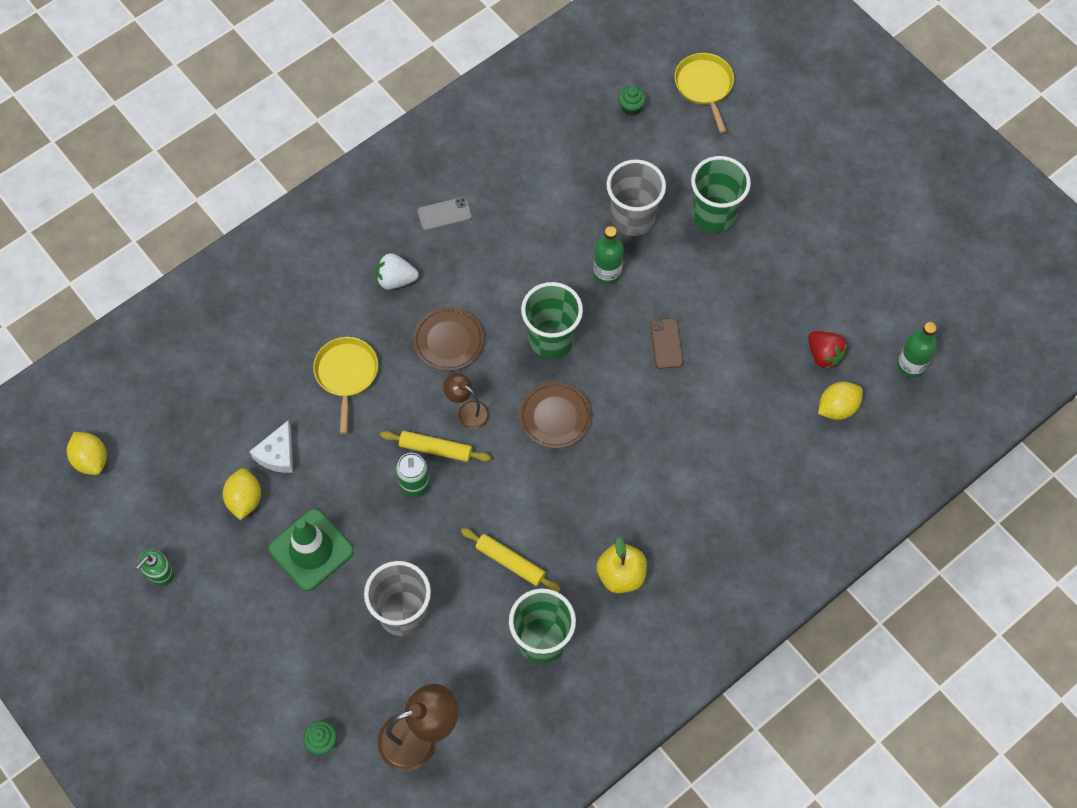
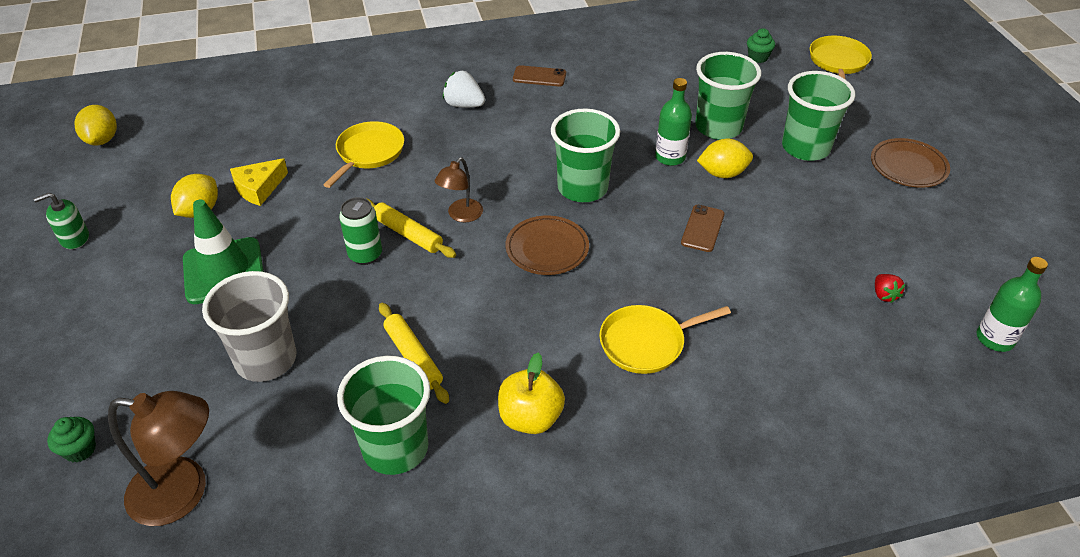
camera: 25 degrees right, 20 degrees down
white cheese [249,420,293,473] -> yellow cheese [230,158,288,206]
brown plate [413,307,484,371] -> brown plate moved to [871,138,950,188]
grey phone [417,197,472,231] -> brown phone [513,65,566,87]
brown lamp [443,373,490,430] -> brown lamp turned 120 degrees counterclockwise [435,157,483,222]
grey cup [607,159,666,236] -> green cup [695,52,761,140]
red strawberry [808,331,848,370] -> red strawberry [875,274,905,303], size x0.62
yellow lemon [818,382,863,420] -> yellow lemon moved to [697,139,753,178]
none -> yellow pan [599,305,731,374]

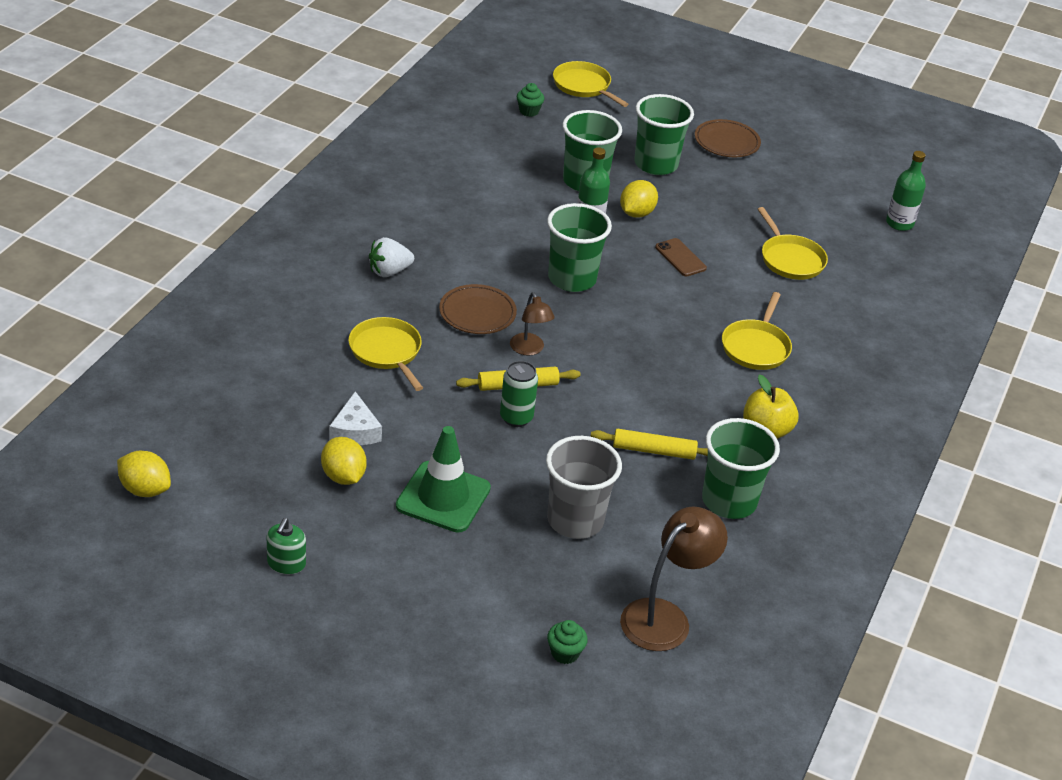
camera: 55 degrees left, 5 degrees down
yellow cheese [230,158,288,206] -> white cheese [329,391,382,445]
brown plate [505,216,589,275] -> brown plate moved to [439,284,517,334]
brown phone [513,65,566,87] -> none
red strawberry [875,274,905,303] -> none
none -> yellow pan [757,207,828,280]

